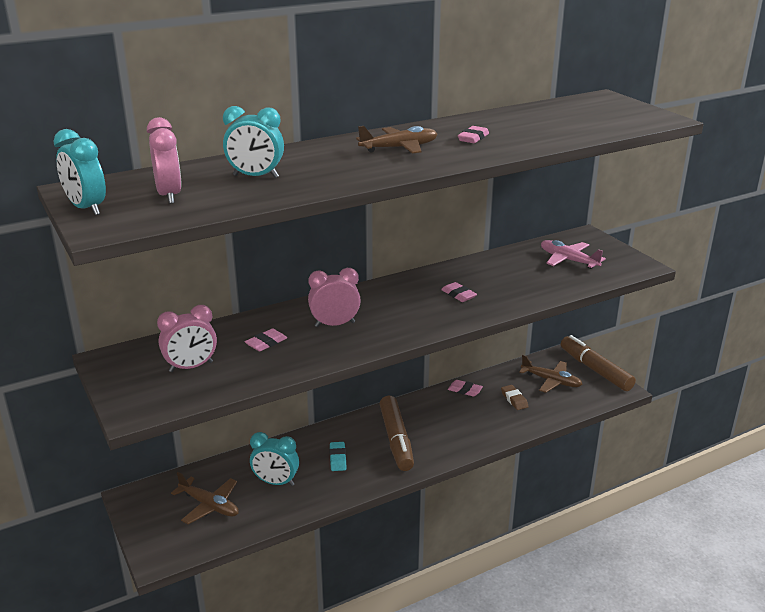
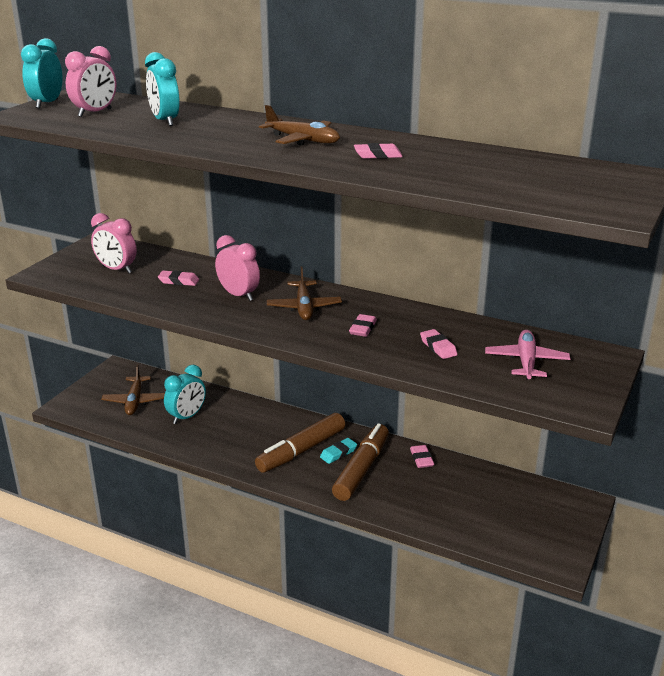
camera: 55 degrees right, 0 degrees up
turquoise clock [250,432,299,486] -> turquoise clock turned 120 degrees counterclockwise [164,365,206,424]
turquoise eraser [330,442,347,471] -> turquoise eraser moved to [320,438,357,464]
brown eraser [501,385,529,410] -> none
brown plane [519,355,582,393] -> brown plane moved to [267,266,342,320]
brown marker [561,335,636,391] -> brown marker moved to [332,423,389,501]
none -> pink eraser [420,329,457,359]

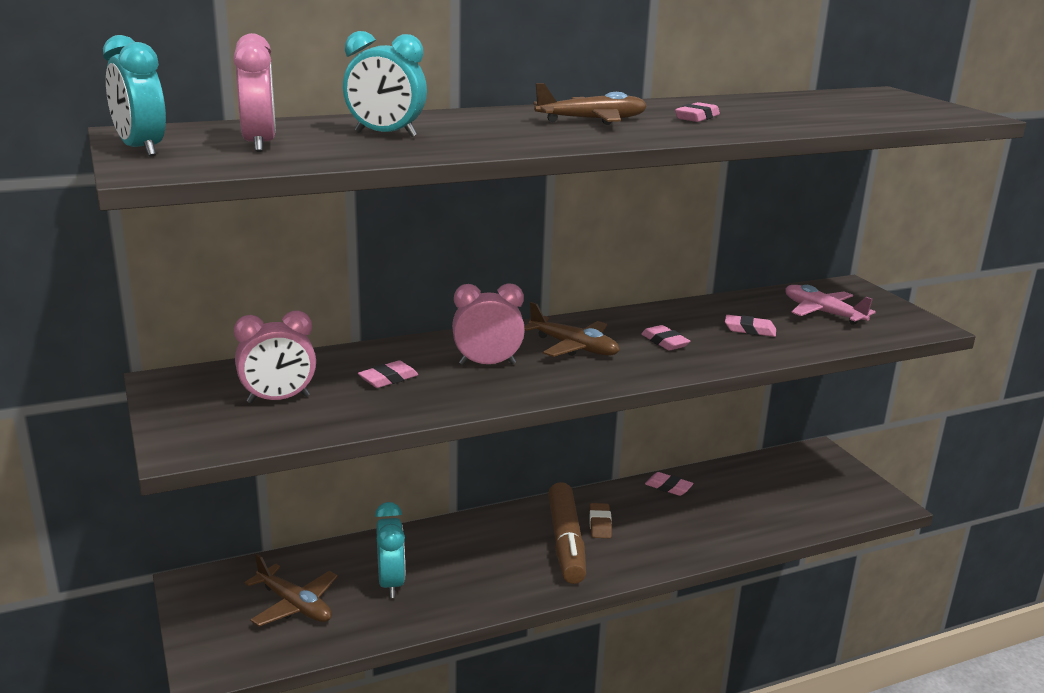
camera: 50 degrees left, 5 degrees down
turquoise eraser [320,438,357,464] -> brown eraser [589,503,612,538]
brown marker [332,423,389,501] -> none

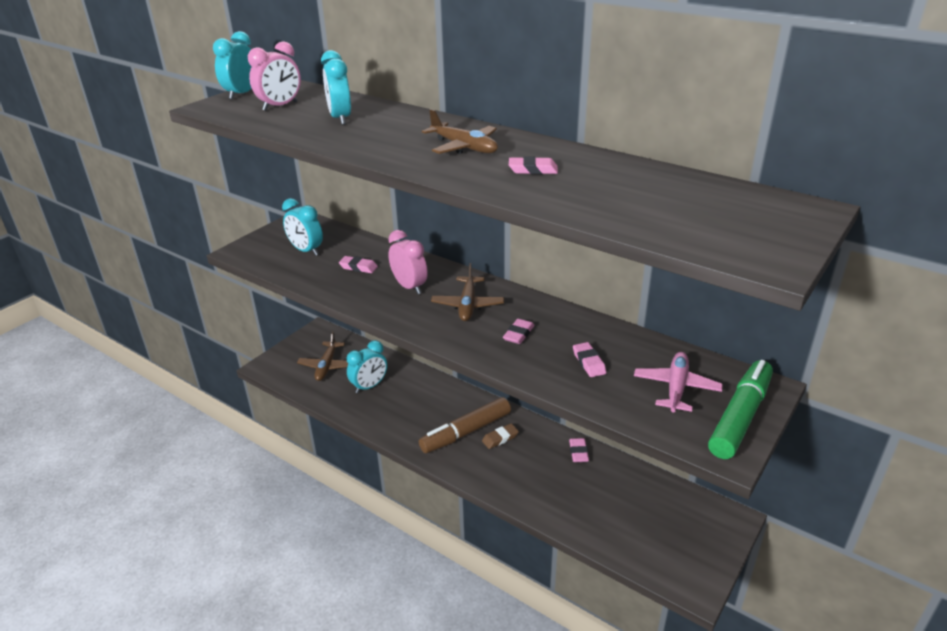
camera: 60 degrees right, 10 degrees up
pink clock [234,311,316,403] -> turquoise clock [282,198,323,256]
none -> green marker [708,360,773,459]

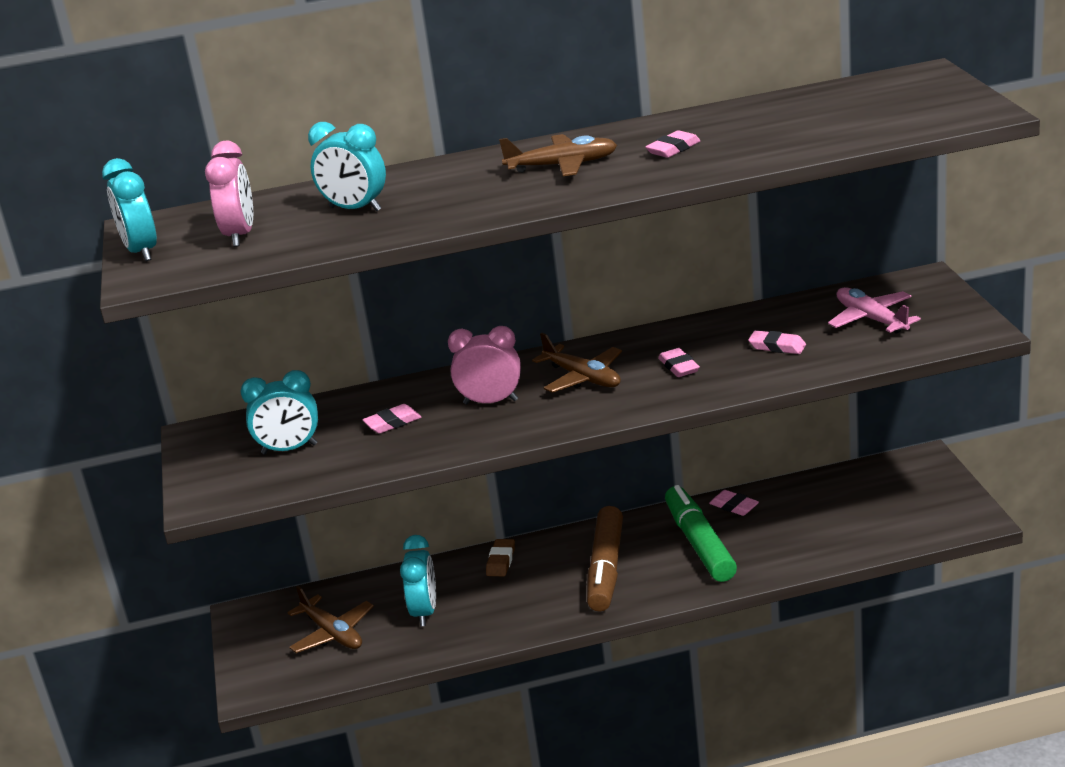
camera: 45 degrees left, 5 degrees down
brown eraser [482,423,519,449] -> brown eraser moved to [486,539,515,576]
green marker [708,360,773,459] -> green marker moved to [665,485,737,582]

